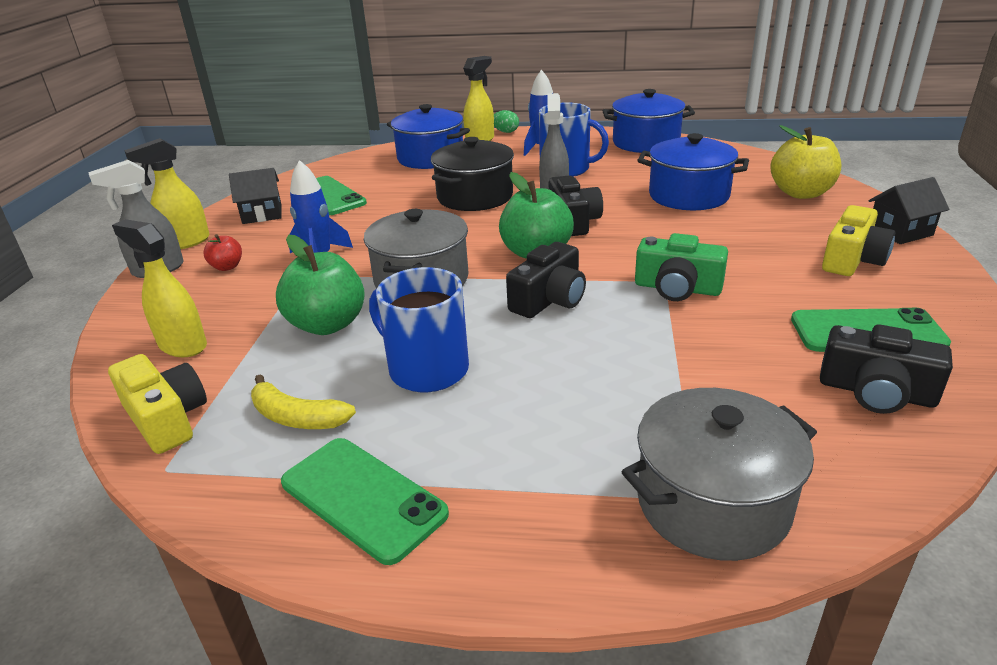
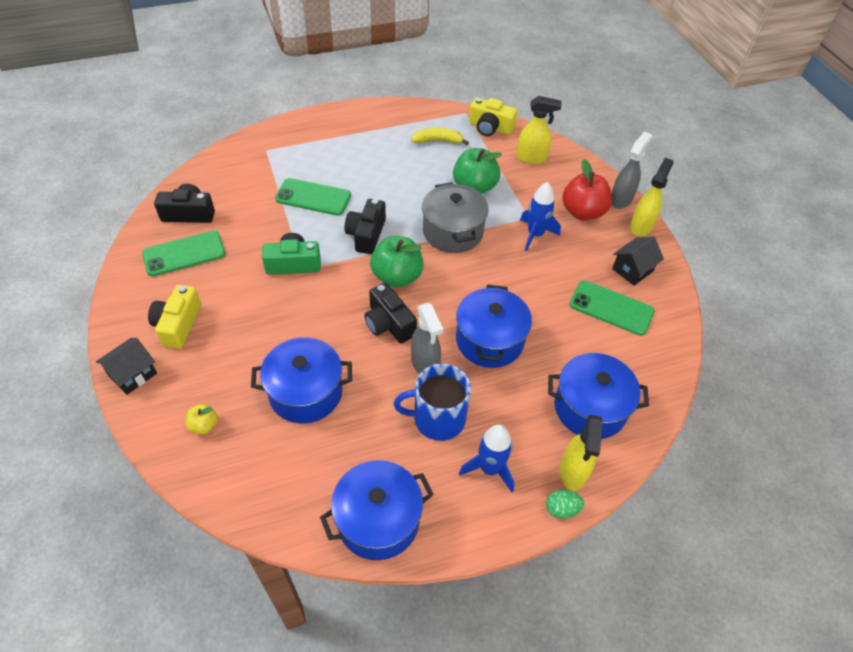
camera: 150 degrees right, 20 degrees up
red apple [203,234,242,271] -> red apple [562,159,612,221], size x2.00
green phone [281,438,449,565] -> green phone moved to [275,178,351,216]
blue mug [369,267,469,392] -> none
black pot [431,137,514,211] -> blue pot [456,284,532,368]
grey pot [622,388,817,561] -> none
yellow apple [770,125,842,199] -> yellow apple [185,404,218,434], size x0.50

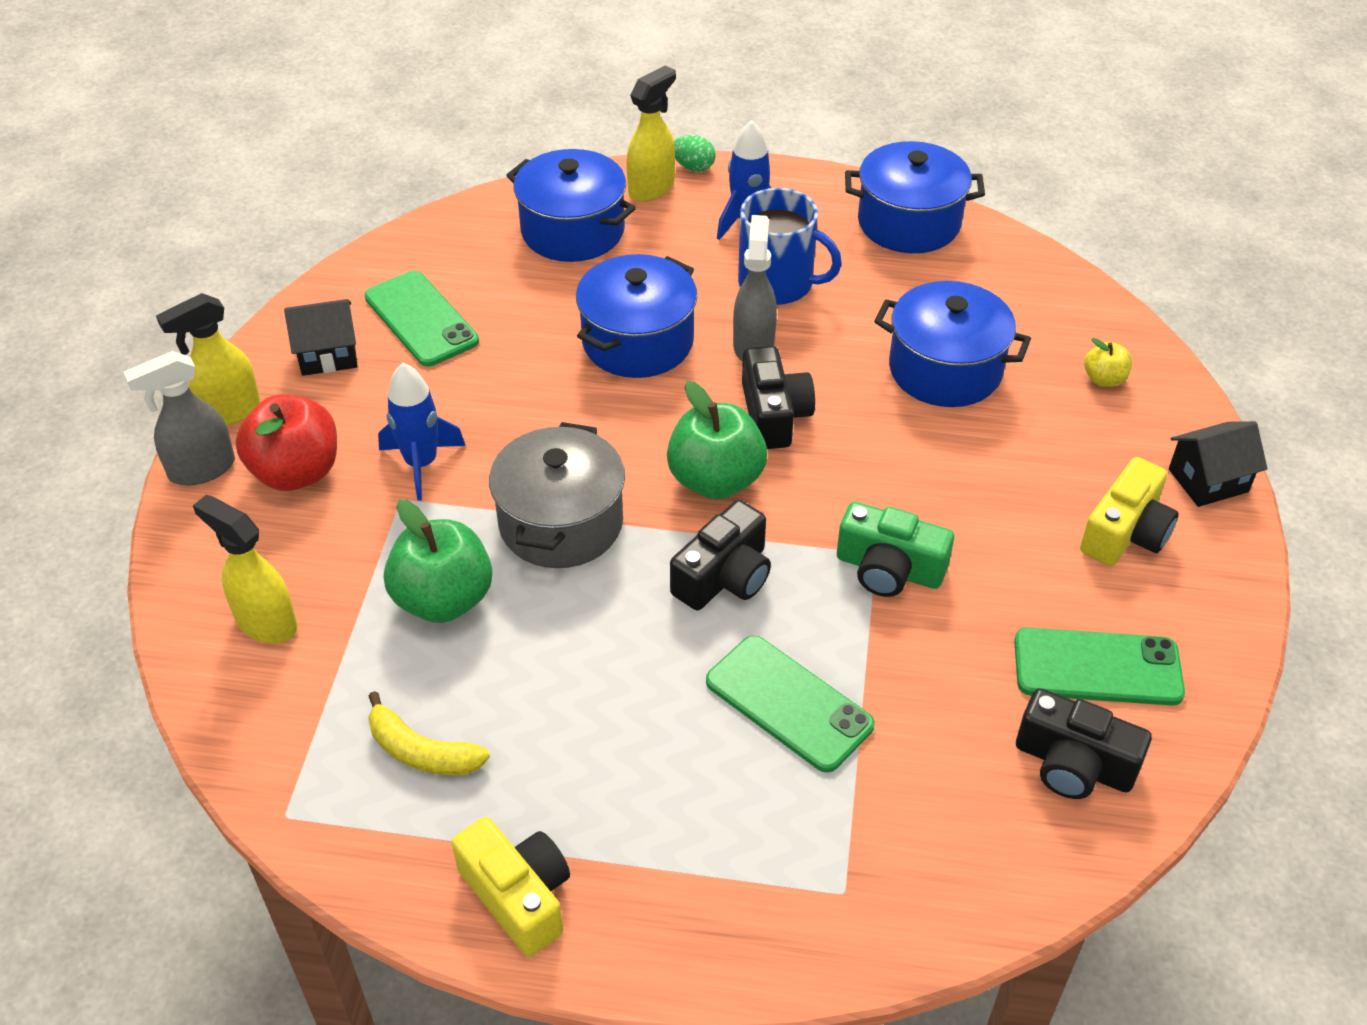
camera: 150 degrees left, 5 degrees down
yellow camera [469,97,517,136] -> yellow camera moved to [452,817,570,957]

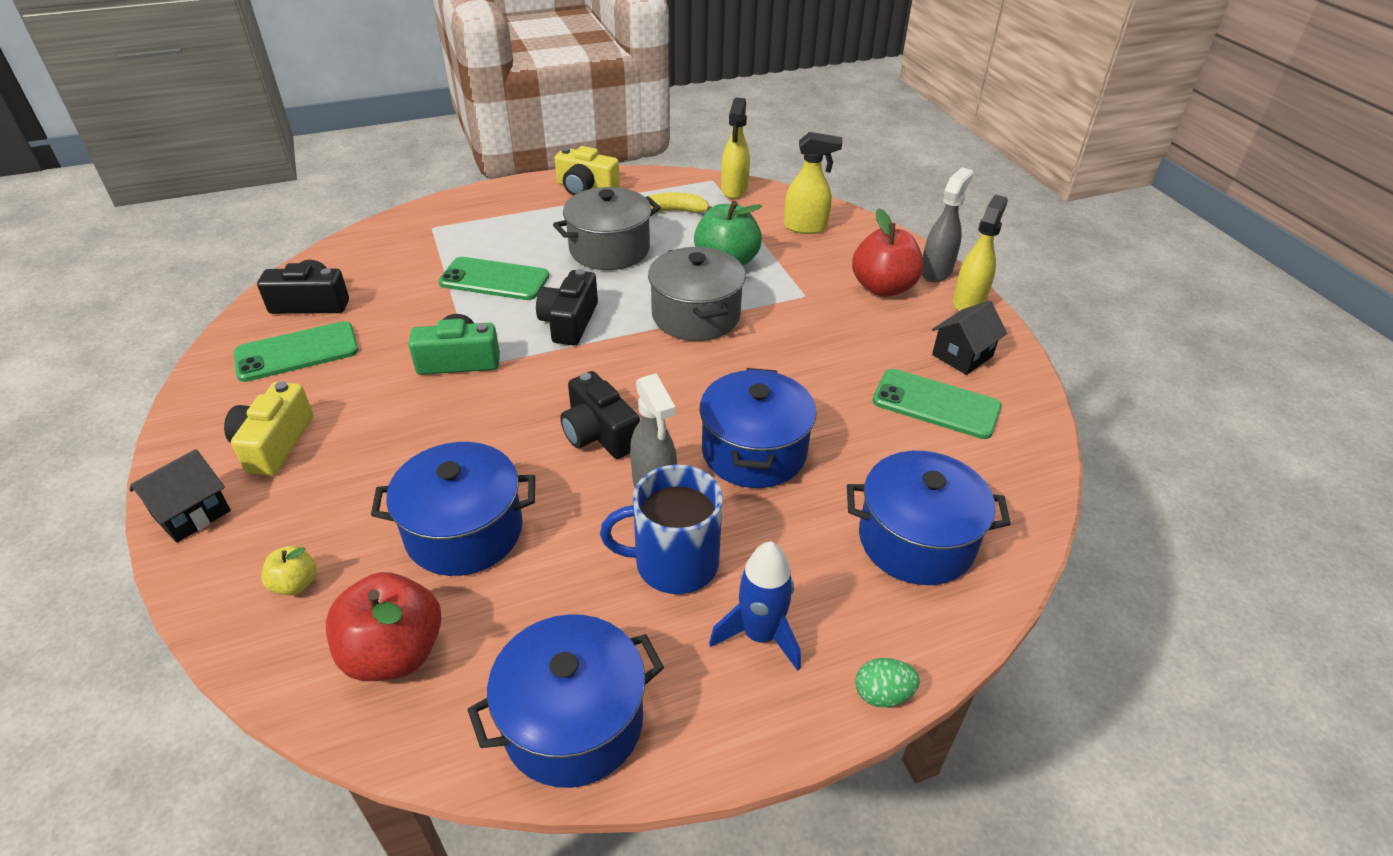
camera: 150 degrees right, 5 degrees down
blue rocket [378,363,466,501] -> none
yellow spray bottle [626,65,676,202] -> yellow spray bottle moved to [721,98,750,199]
green apple [667,381,767,500] -> none
none -> red apple [326,572,441,681]
none -> grey pot [553,187,661,270]

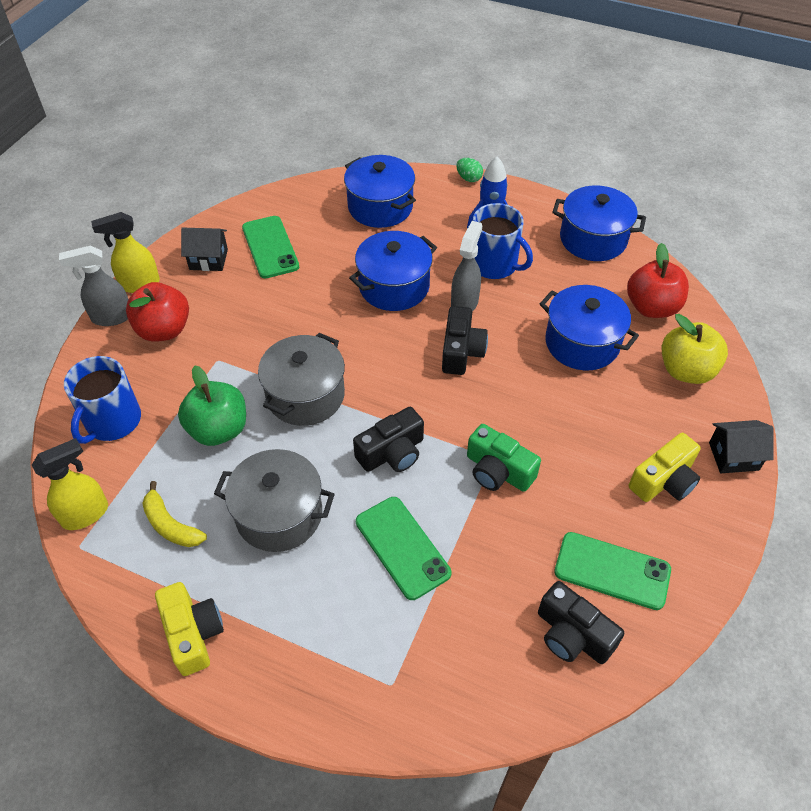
camera: 135 degrees left, 10 degrees up
yellow apple [261,546,317,595] -> yellow apple [662,314,728,384], size x2.00
yellow spray bottle [784,132,842,234] -> blue mug [64,356,141,444]

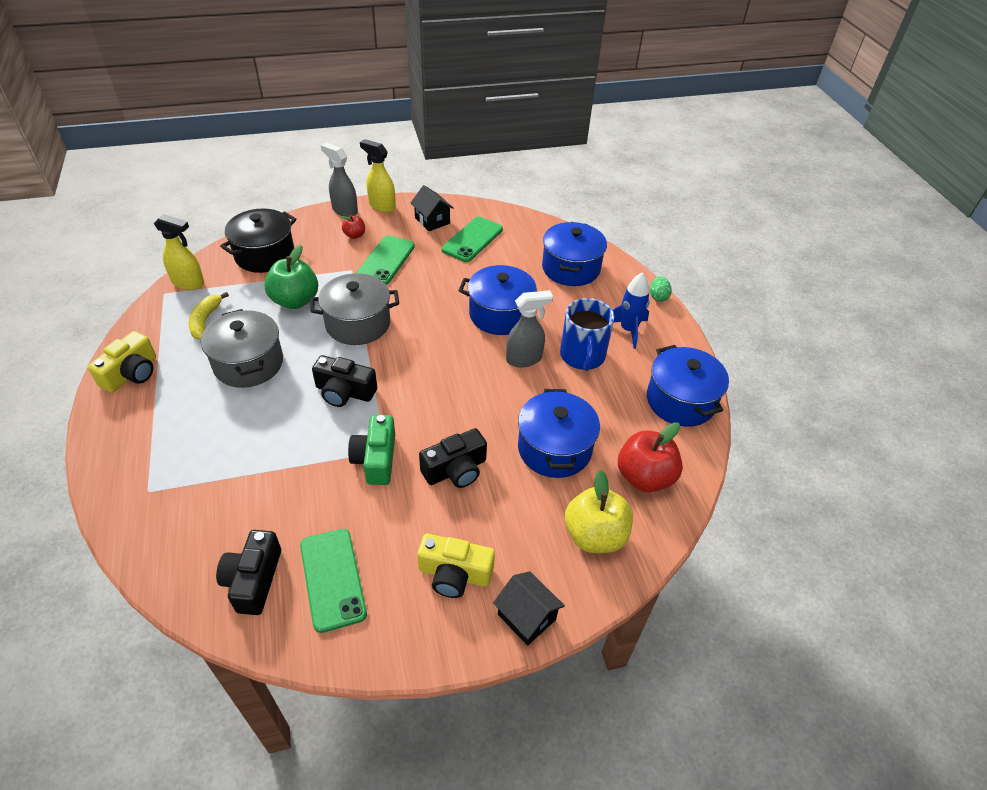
camera: 50 degrees right, 5 degrees down
blue mug [64,356,141,444] -> black pot [220,208,296,273]
red apple [126,282,189,342] -> red apple [341,215,365,239], size x0.50
green phone [356,497,451,600] -> green phone moved to [356,235,415,285]
black camera [442,306,488,375] -> black camera moved to [419,428,487,488]

